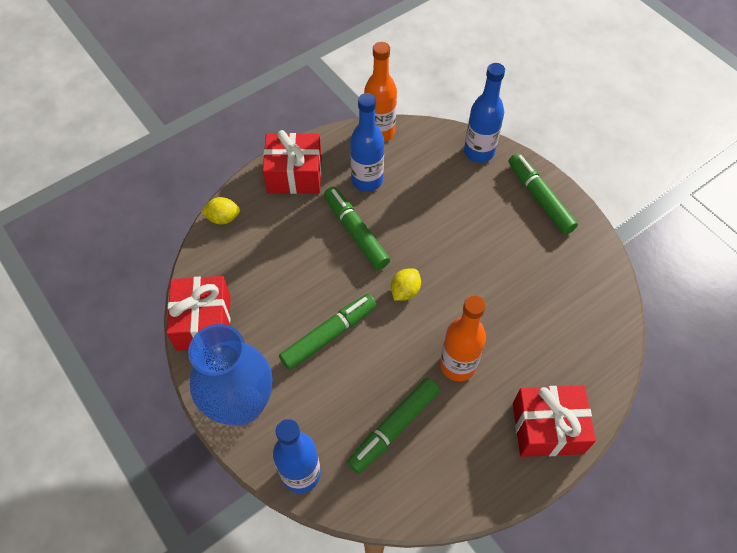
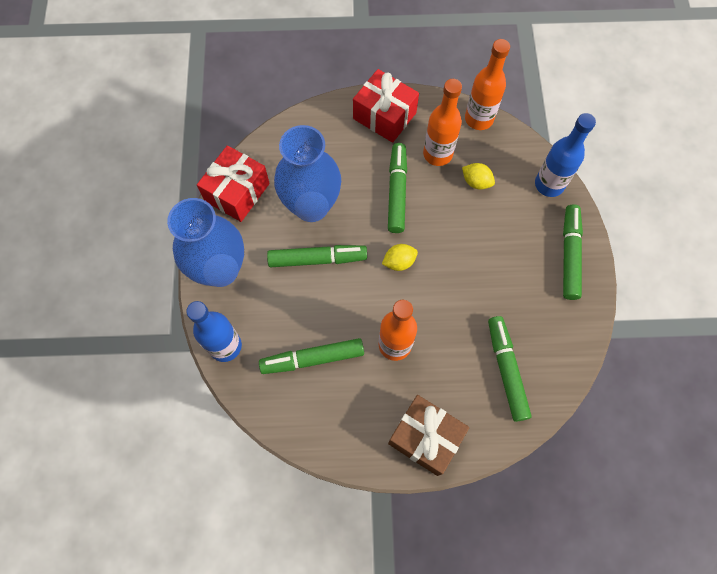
camera: 35 degrees right, 10 degrees up
yellow lemon [201,197,240,224] -> yellow lemon moved to [462,163,495,189]
blue bottle [350,93,384,192] -> orange bottle [423,79,462,166]
red gift [513,385,596,457] -> brown gift [388,395,469,476]
none -> blue vase [274,125,341,222]
none -> green marker [488,316,532,422]

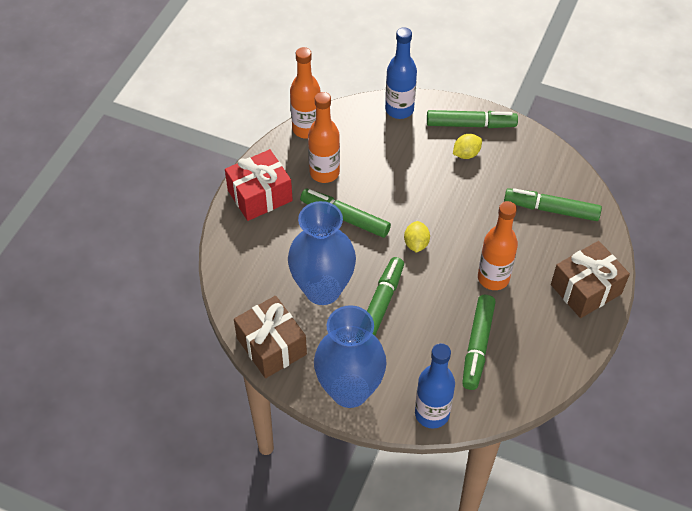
camera: 65 degrees left, 15 degrees down
red gift [197,145,270,222] -> brown gift [234,296,307,378]
yellow lemon [462,163,495,189] -> yellow lemon moved to [453,134,482,159]
green marker [563,205,583,300] -> green marker turned 150 degrees clockwise [427,110,518,128]

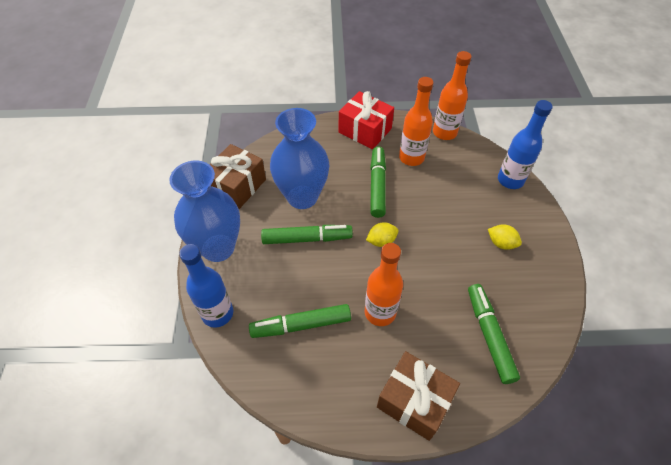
camera: 65 degrees right, 0 degrees up
green marker [427,110,518,128] -> none

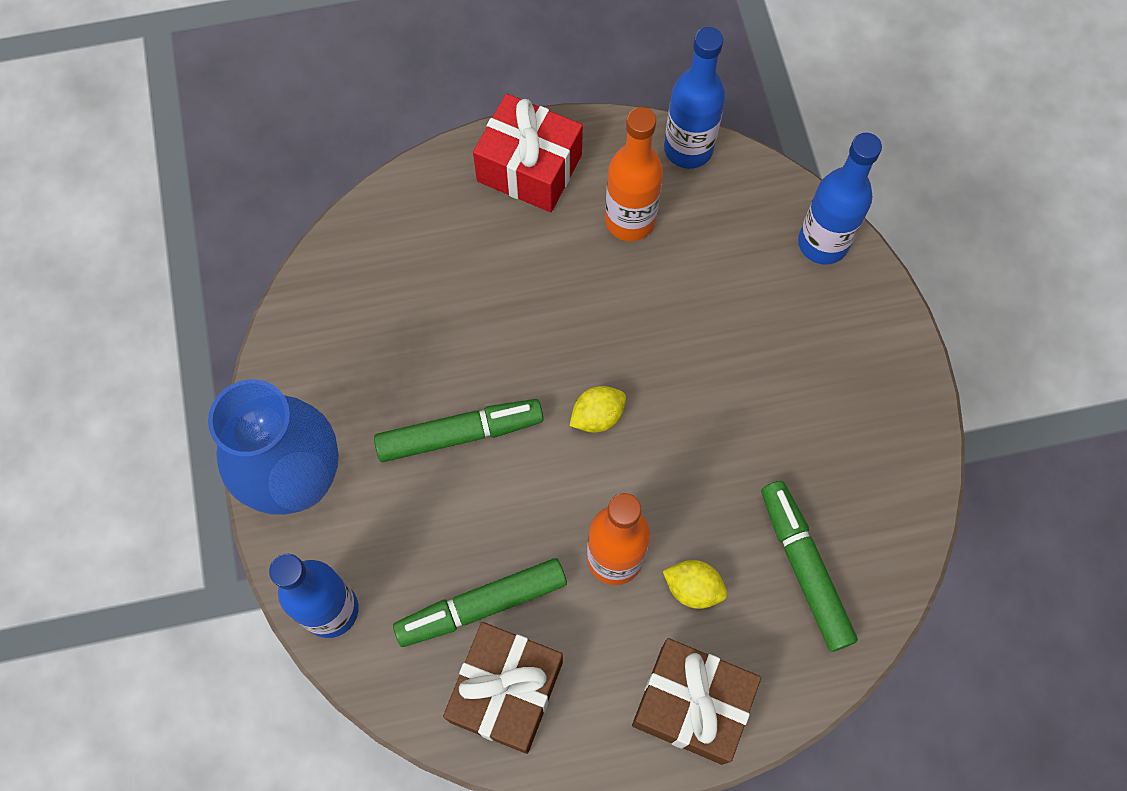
camera: 10 degrees left, 15 degrees up
brown gift [210,144,266,209] -> brown gift moved to [443,622,563,754]
blue vase [270,108,329,209] -> none
green marker [370,146,386,218] -> none
orange bottle [433,51,472,140] -> blue bottle [664,27,725,169]
yellow lemon [488,224,522,250] -> yellow lemon moved to [663,560,727,609]

